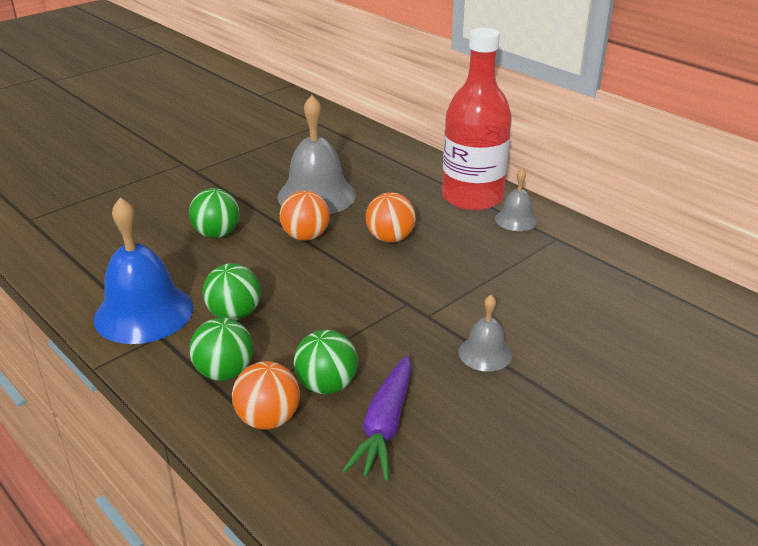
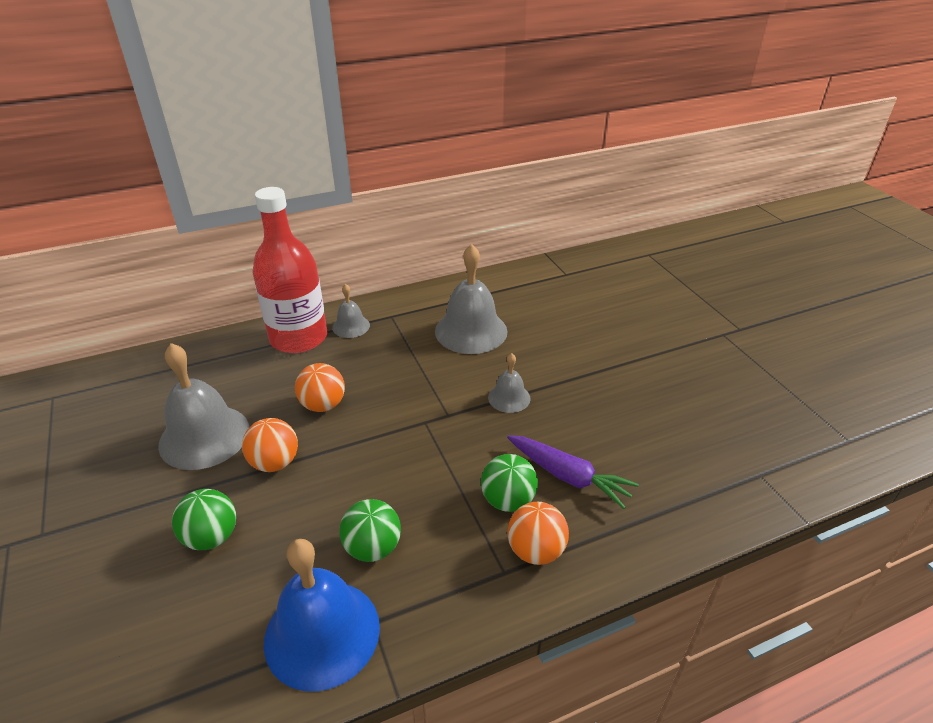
camera: 70 degrees left, 5 degrees up
green ball [189,317,253,381] -> none
none -> grey bell [435,244,507,354]

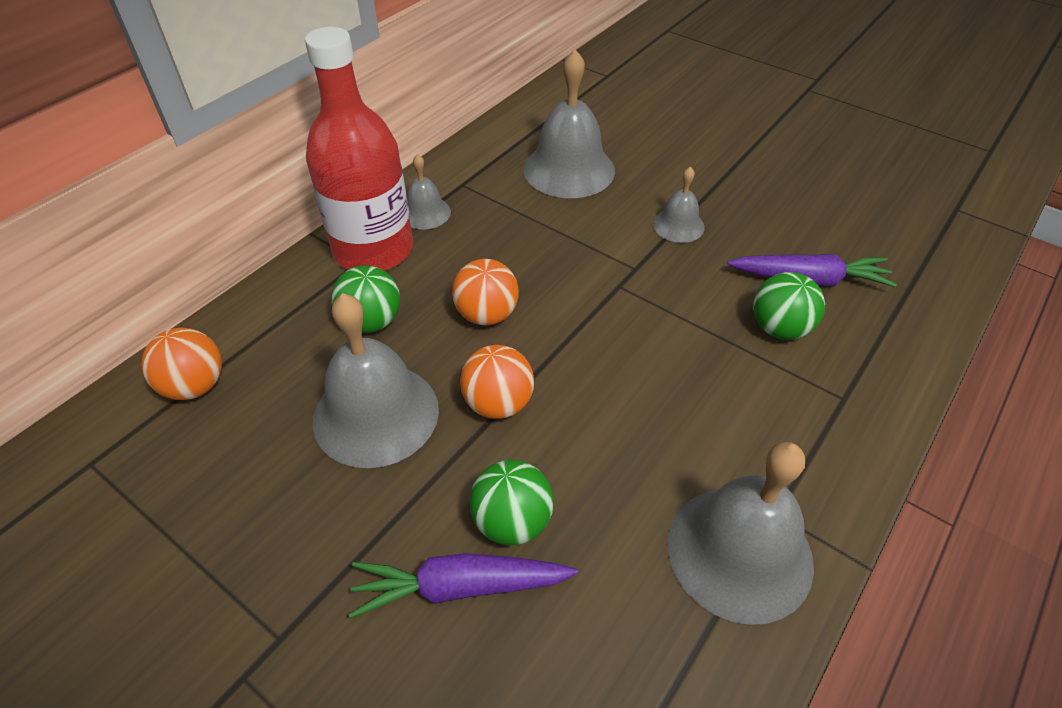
camera: 30 degrees left, 10 degrees up
blue bell [264,539,380,692] -> grey bell [668,442,814,625]
green ball [339,499,401,562] -> green ball moved to [331,265,400,333]
orange ball [507,502,569,565] -> orange ball moved to [141,328,222,400]
none -> purple carrot [349,553,578,619]

